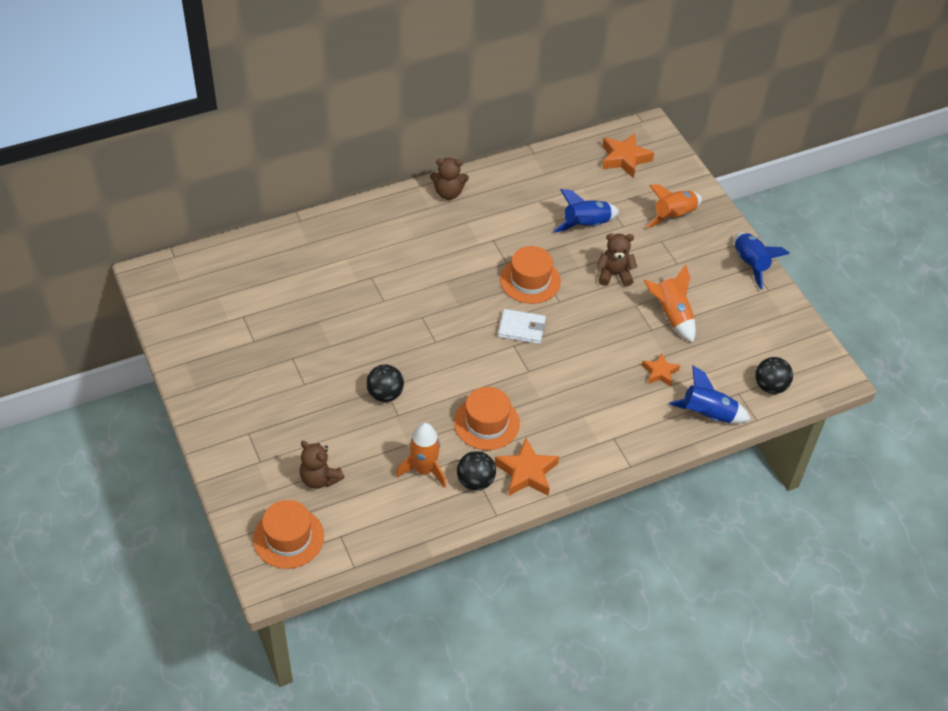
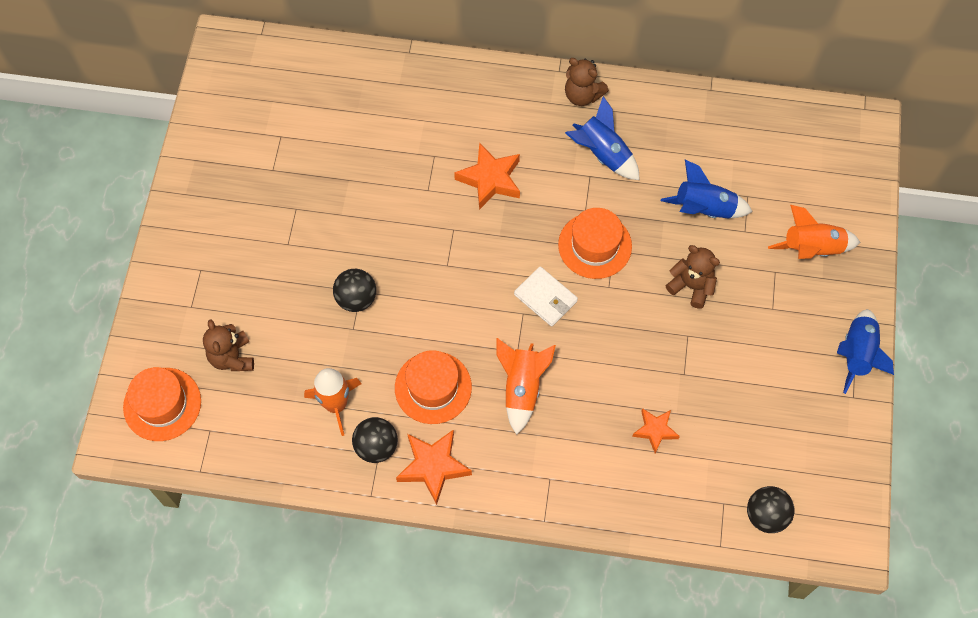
camera: 35 degrees right, 15 degrees up
orange star [602,133,654,178] -> orange star moved to [454,143,520,210]
orange rocket [643,264,696,342] -> orange rocket moved to [496,338,556,435]
blue rocket [669,365,751,423] -> blue rocket moved to [565,96,640,180]

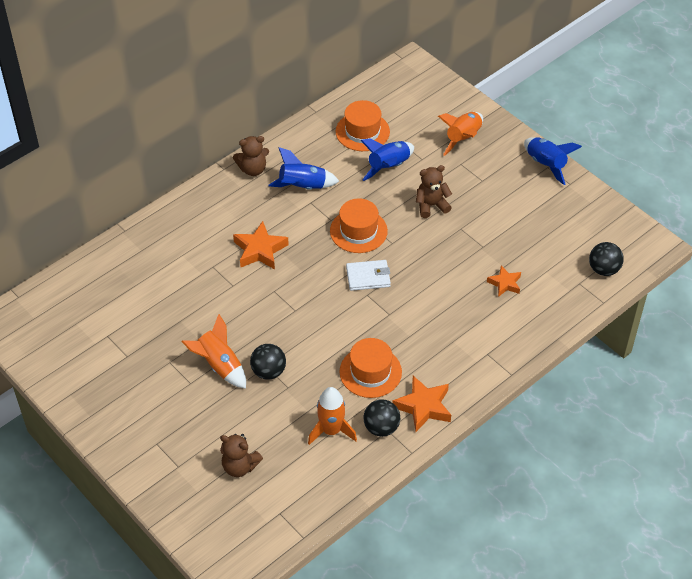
camera: 50 degrees left, 15 degrees down
orange hat [123,367,201,441] -> orange hat moved to [336,100,390,151]
orange rocket [496,338,556,435] -> orange rocket moved to [181,314,246,389]

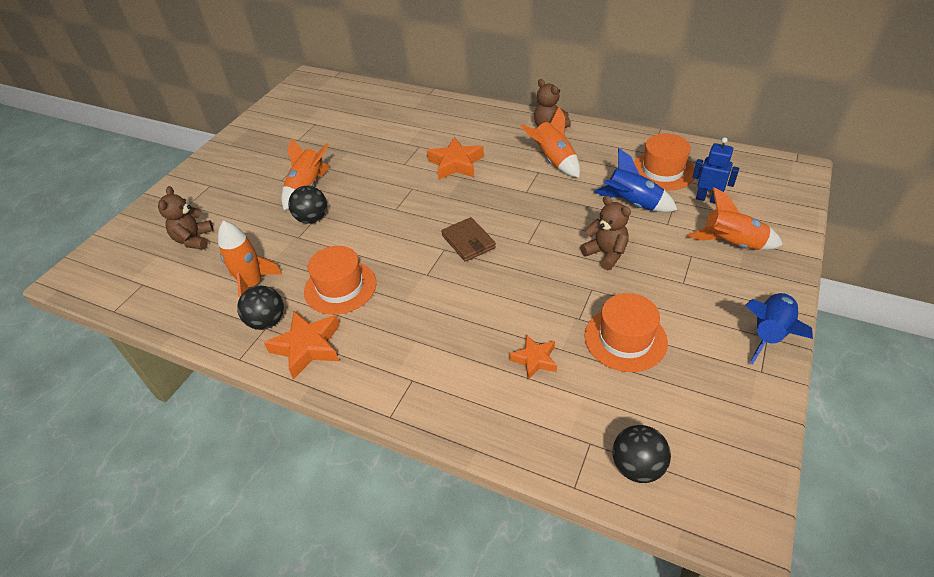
camera: 70 degrees right, 5 degrees down
blue rocket [268,147,339,190] -> orange rocket [520,107,580,178]
orange hat [330,198,388,253] -> orange hat moved to [585,293,668,372]
white wallet [346,260,391,291] -> brown wallet [441,217,496,262]
none -> blue robot [692,137,739,203]

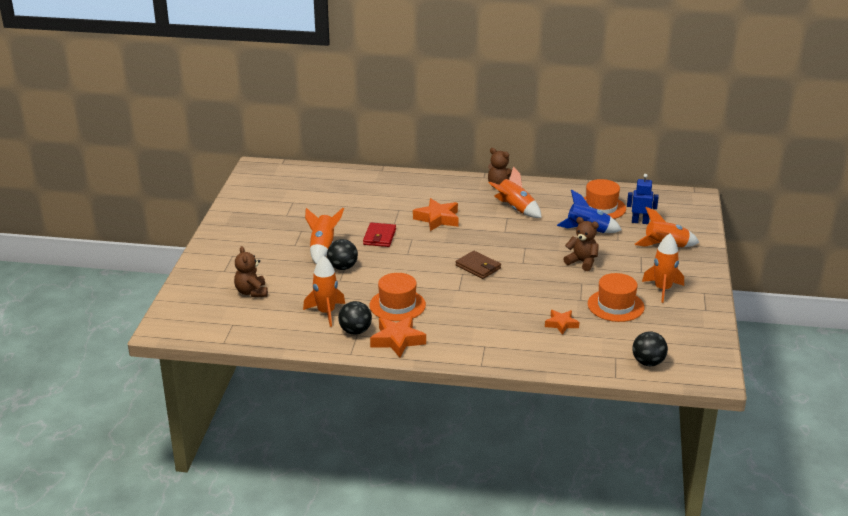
camera: 20 degrees left, 15 degrees down
blue rocket [745,293,813,365] -> none
none -> red wallet [363,223,396,247]
none -> orange rocket [642,233,684,303]

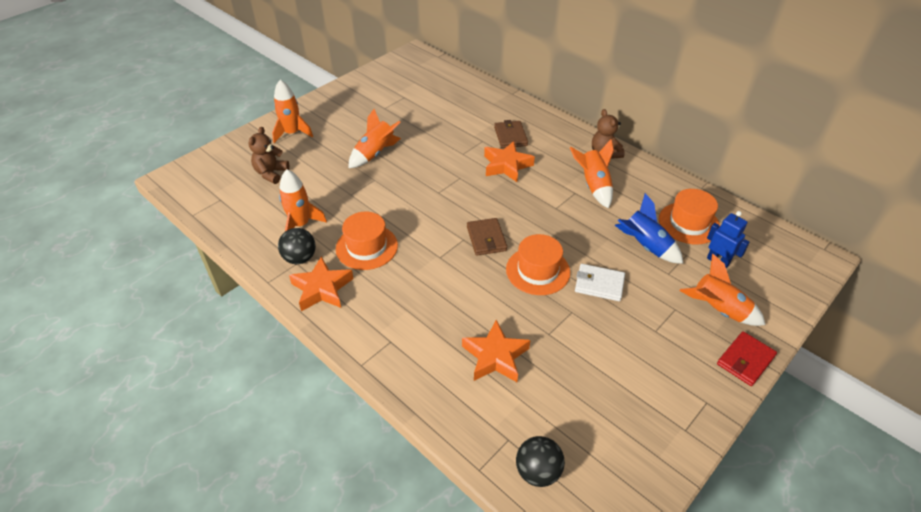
camera: 35 degrees right, 15 degrees up
black ball [327,239,358,270] -> none
red wallet [363,223,396,247] -> red wallet moved to [717,331,777,386]
orange star [545,310,579,335] -> orange star [462,320,530,382], size x1.60
brown teddy bear [563,217,599,271] -> white wallet [575,264,625,301]
orange hat [588,273,644,322] -> orange hat moved to [506,234,570,295]
orange rocket [642,233,684,303] -> orange rocket moved to [272,80,313,143]
none -> brown wallet [494,120,528,148]

